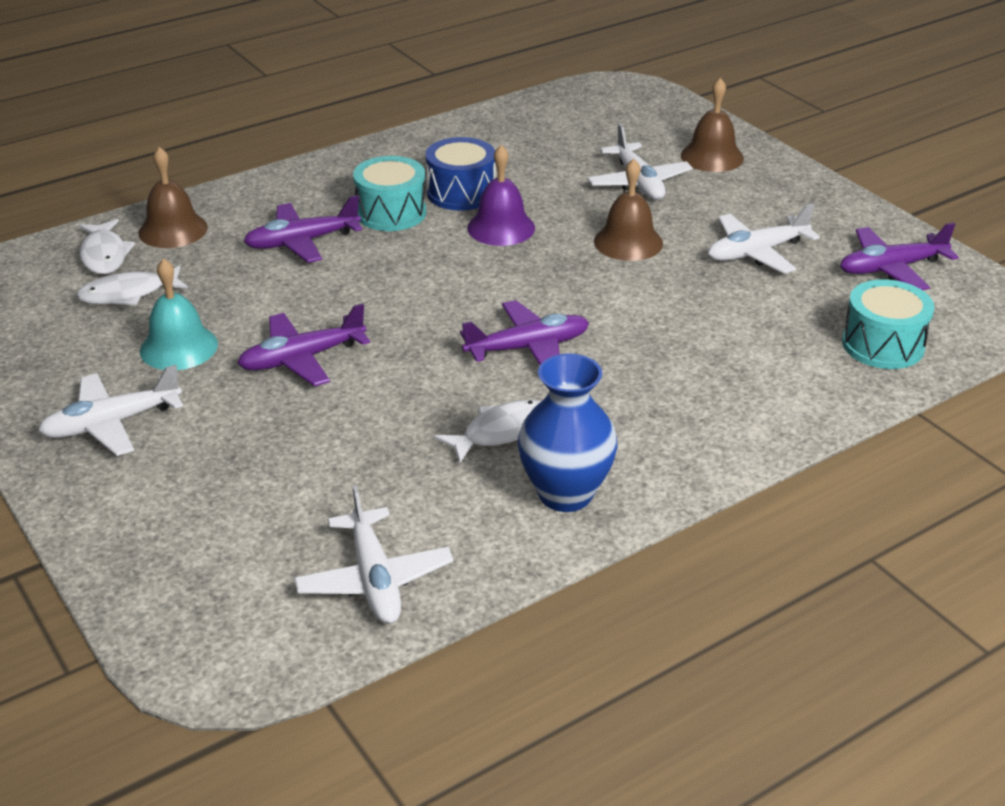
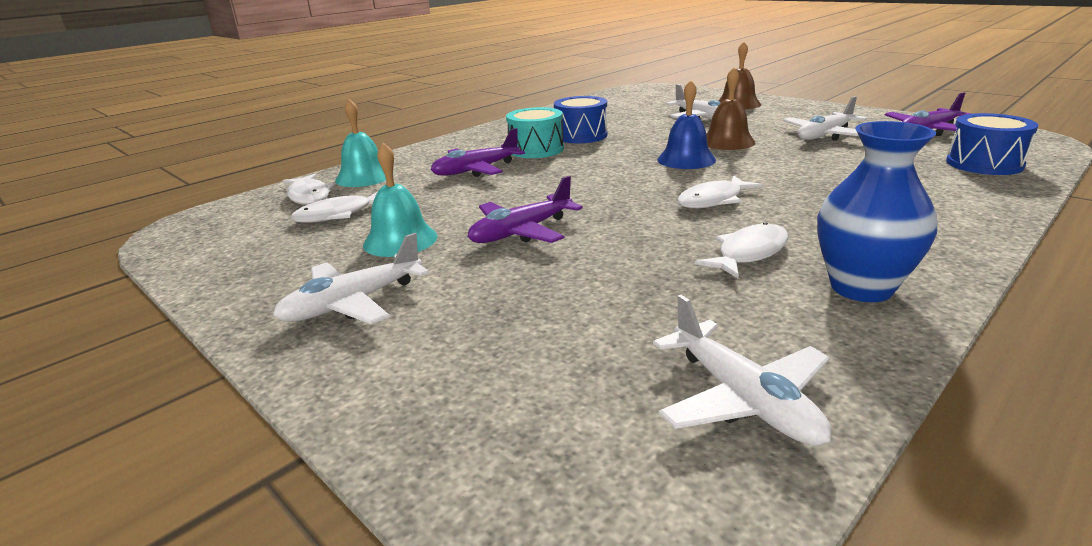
camera: 10 degrees left, 10 degrees down
brown bell [138,147,208,248] -> turquoise bell [335,99,386,187]
purple plane [460,300,589,365] -> white fish [677,175,763,208]
purple bell [467,145,535,246] -> none
turquoise drum [842,279,935,369] -> blue drum [946,113,1039,175]
none -> blue bell [657,80,716,169]

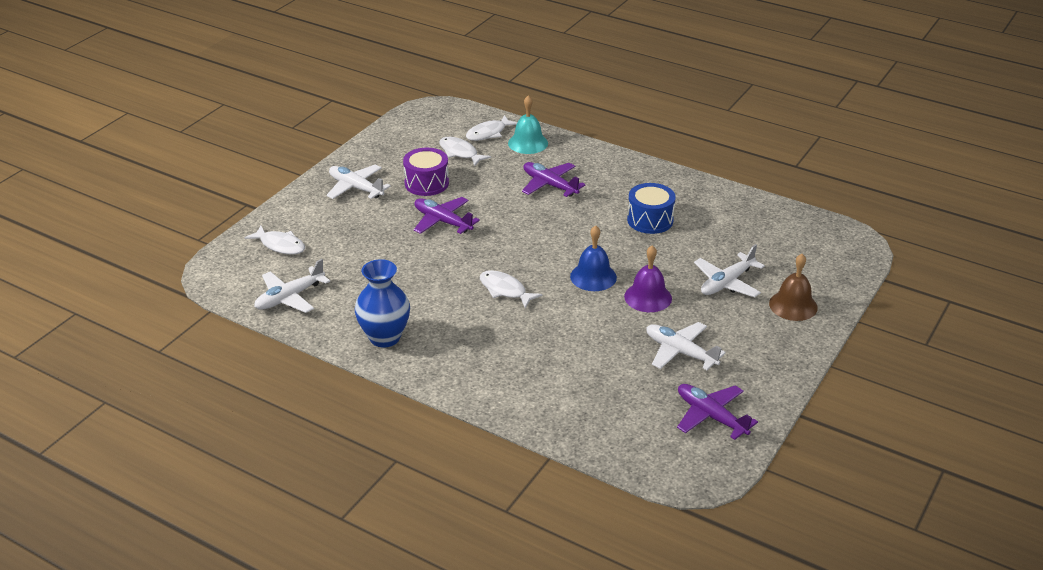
camera: 75 degrees right, 10 degrees up
turquoise bell [363,143,438,257] -> purple drum [403,148,449,196]
turquoise drum [506,107,564,158] -> none
white fish [695,222,788,279] -> white fish moved to [244,226,305,255]
brown bell [707,67,755,150] -> purple bell [624,246,672,312]
blue drum [946,113,1039,175] -> none

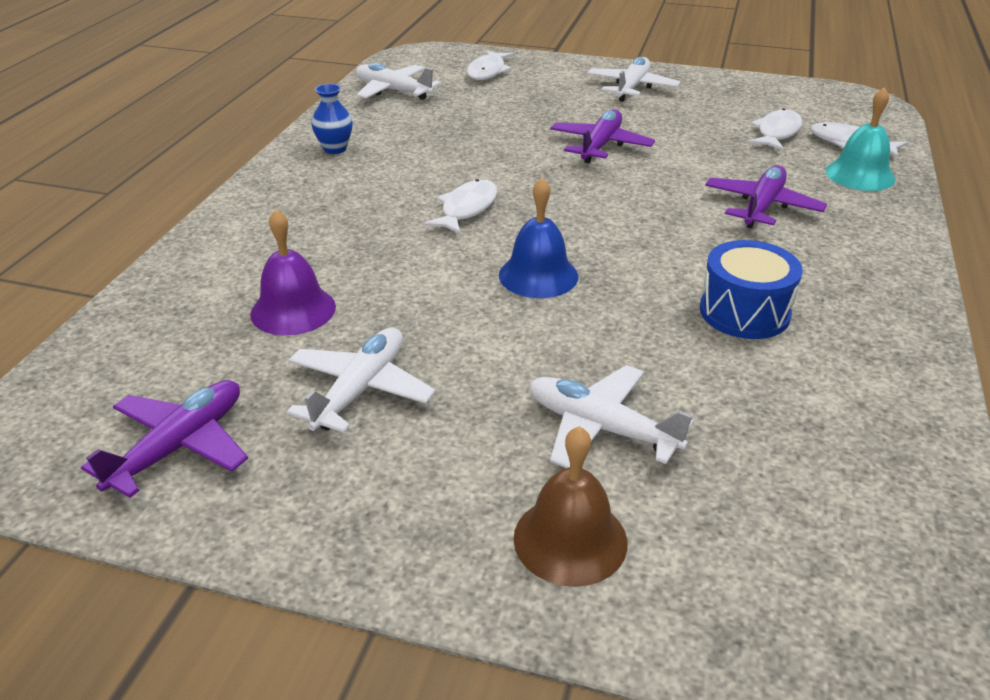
camera: 75 degrees right, 0 degrees up
blue vase [355,259,410,348] -> blue vase [311,84,353,154], size x0.57
purple drum [403,148,449,196] -> none
purple bell [624,246,672,312] -> purple bell moved to [250,209,336,335]

